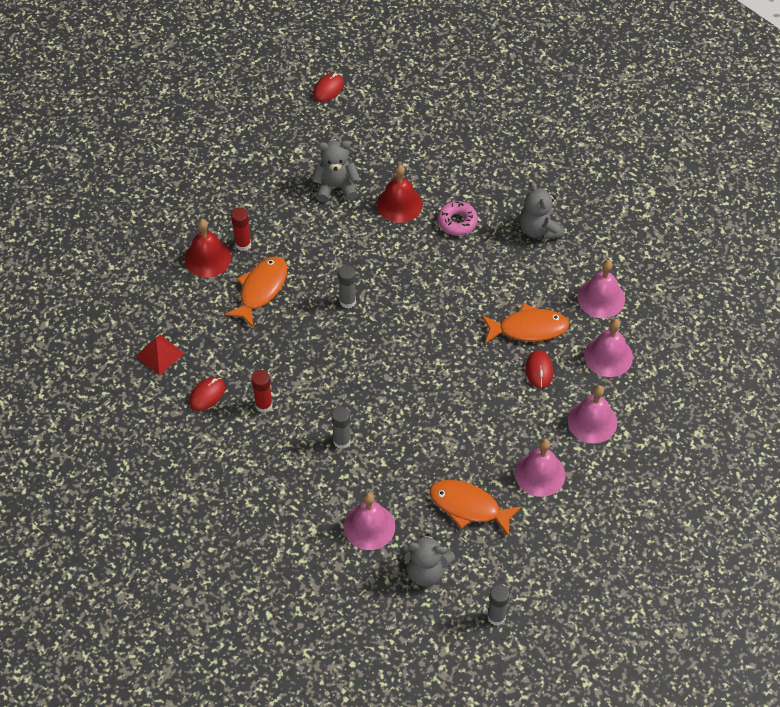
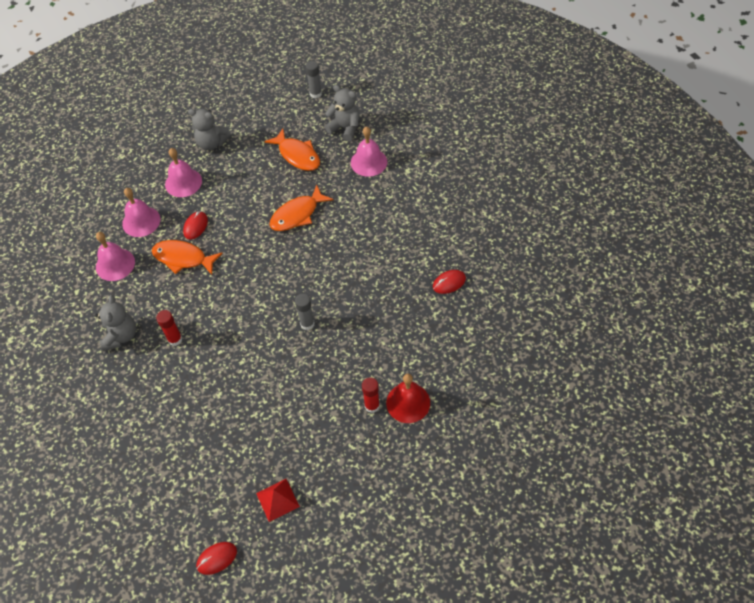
camera: 155 degrees left, 0 degrees up
red pyramid [136,334,184,376] -> red pyramid moved to [256,479,300,522]
orange fish [224,256,287,327] -> orange fish moved to [269,185,333,231]
red glue stick [252,370,273,413] -> red glue stick moved to [156,310,182,346]
grey teddy bear [312,141,360,202] -> grey teddy bear moved to [188,109,231,150]
grey glue stick [331,406,351,449] -> none
red bell [377,164,423,223] -> none
pink donut [438,201,478,236] -> none
pink bell [515,439,566,497] -> none

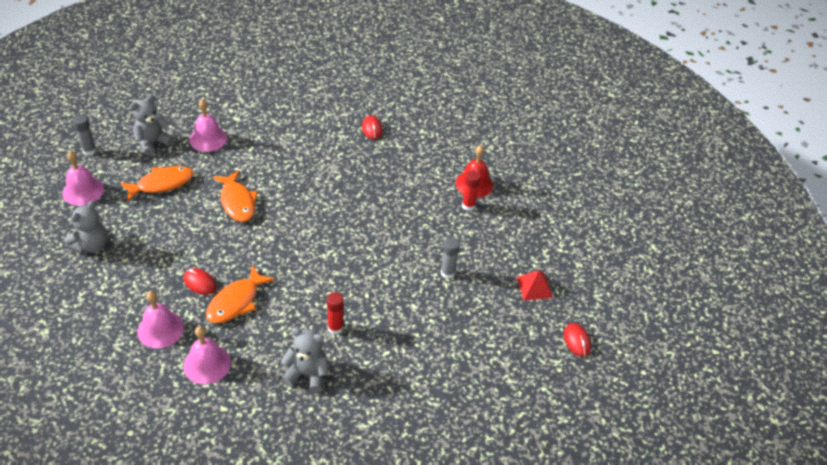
camera: 80 degrees left, 10 degrees down
pink bell [165,148,202,197] -> pink bell moved to [62,151,104,206]
grey glue stick [295,294,315,330] -> grey glue stick moved to [441,238,460,279]

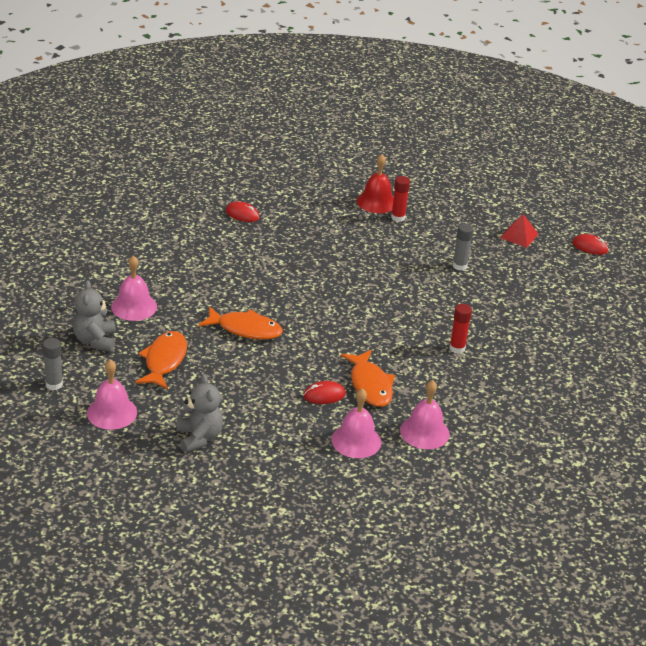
camera: 50 degrees left, 10 degrees down
grey teddy bear [281,328,328,393] -> none

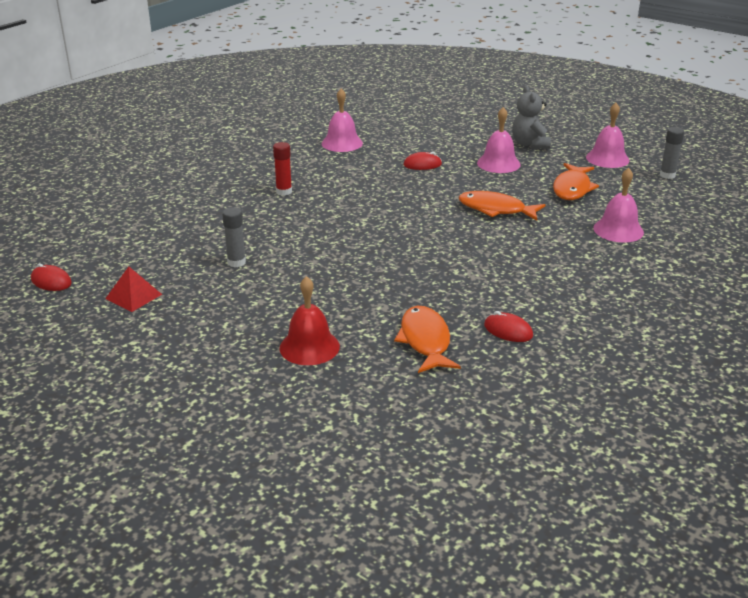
camera: 170 degrees left, 5 degrees down
grey teddy bear [73,280,116,351] -> none
pink bell [332,388,381,458] -> pink bell moved to [477,107,521,173]
orange fish [341,350,395,407] -> orange fish moved to [394,306,461,373]
red glue stick [391,176,410,222] -> none

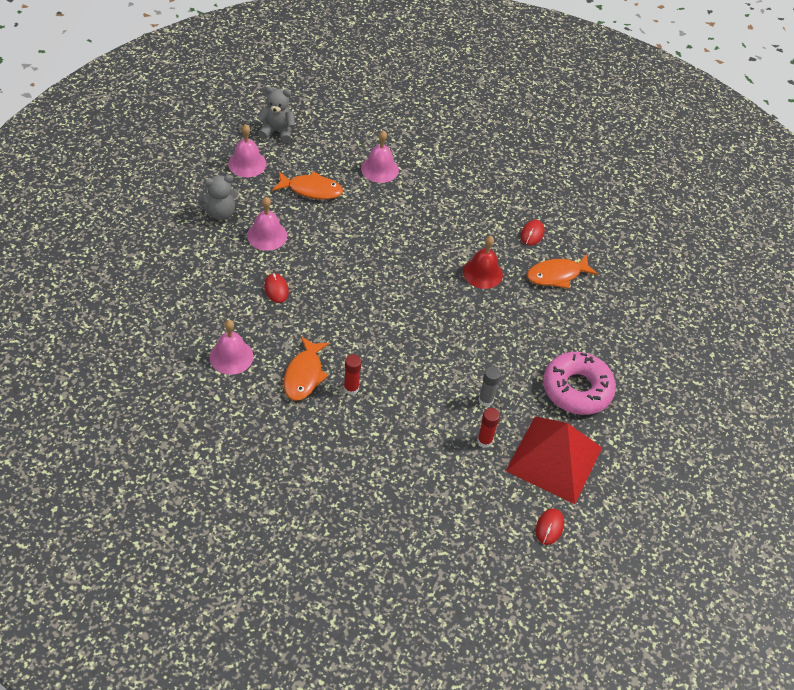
camera: 105 degrees left, 20 degrees up
red pyramid [105,267,162,312] -> red pyramid [506,416,602,504], size x2.31
red bell [280,276,340,365] -> red bell moved to [463,236,503,289]
orange fish [459,191,545,221] -> orange fish moved to [284,336,329,401]
grey glue stick [660,127,684,179] -> grey teddy bear [257,86,295,143]
none -> red glue stick [477,408,500,448]
none -> pink donut [543,352,616,415]

